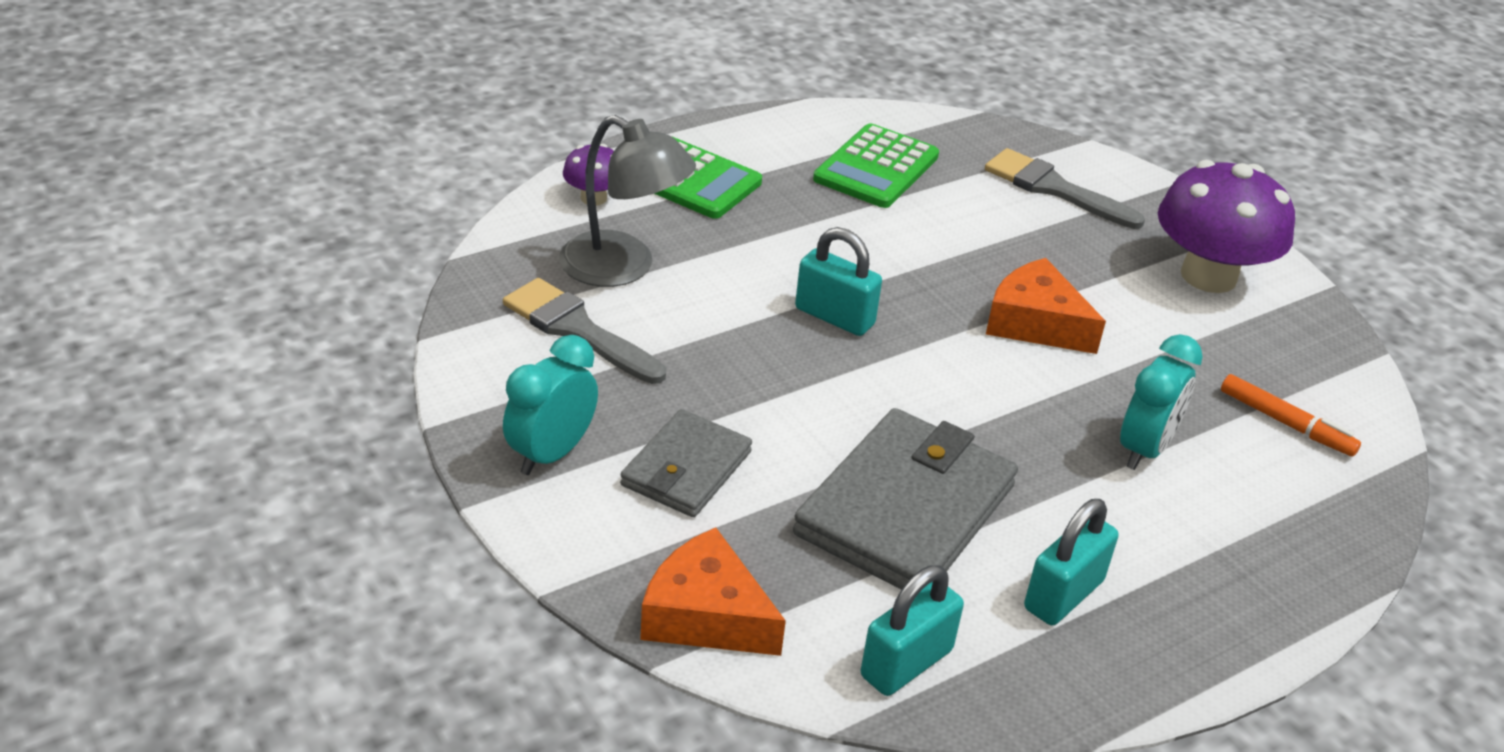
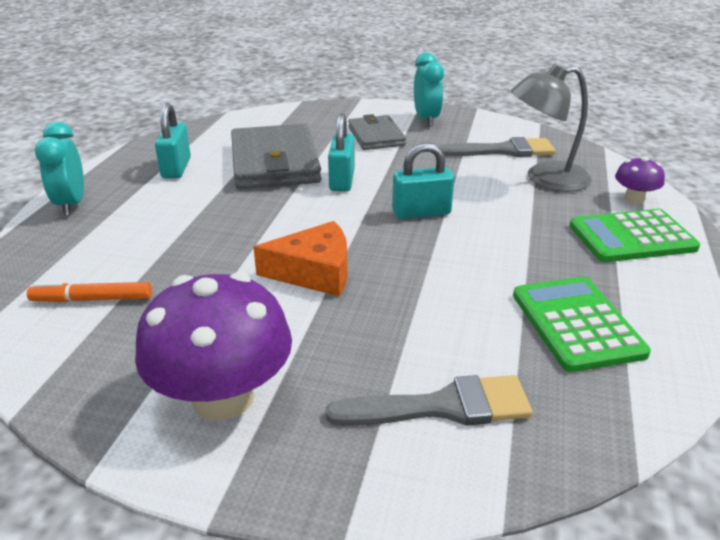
camera: 140 degrees right, 5 degrees down
orange cheese [640,528,786,656] -> none
turquoise padlock [861,565,964,696] -> turquoise padlock moved to [328,114,355,192]
turquoise clock [1120,334,1203,470] -> turquoise clock moved to [35,122,84,216]

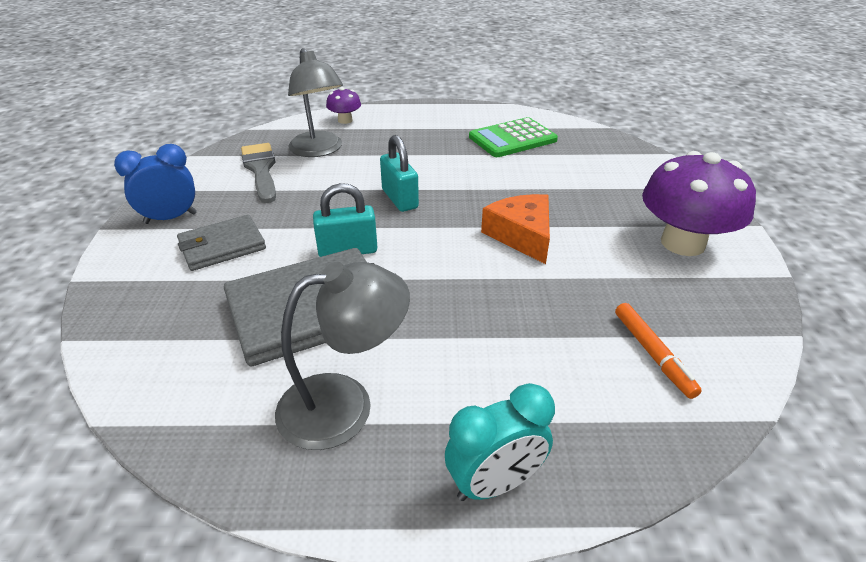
camera: 105 degrees left, 5 degrees up
turquoise padlock [155,103,191,178] -> grey lamp [275,262,410,450]
grey brush [326,375,532,426] -> none
turquoise clock [414,52,444,127] -> blue clock [114,144,197,224]
green calculator [570,209,700,262] -> none

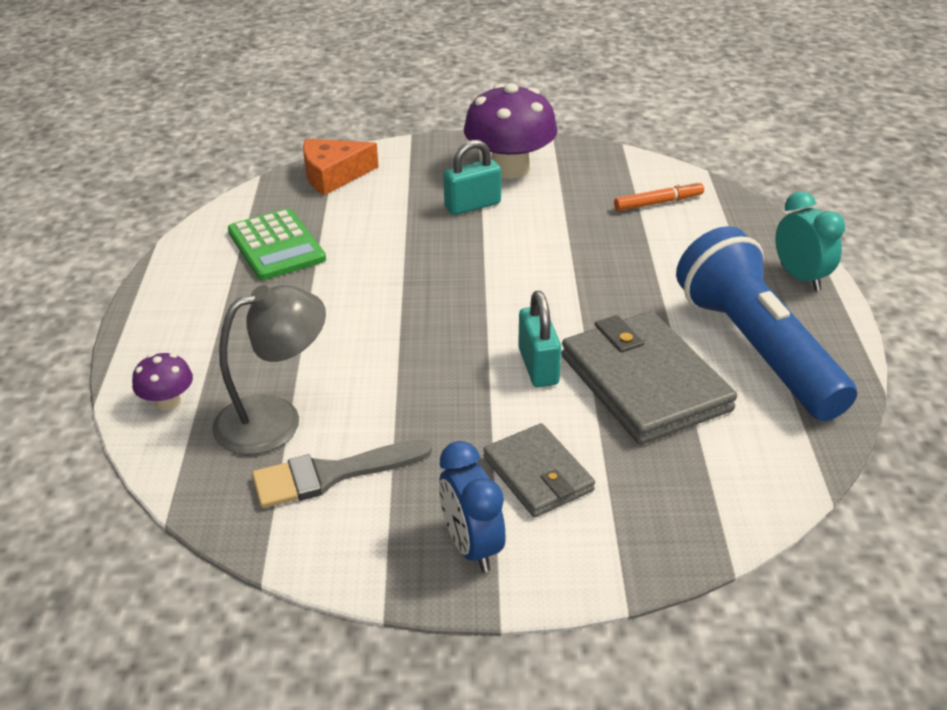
camera: 90 degrees left, 0 degrees up
grey lamp [275,262,410,450] -> blue flashlight [676,226,857,421]
turquoise padlock [380,135,419,212] -> turquoise padlock moved to [443,140,501,215]
orange cheese [481,194,550,264] -> orange cheese moved to [303,139,379,195]

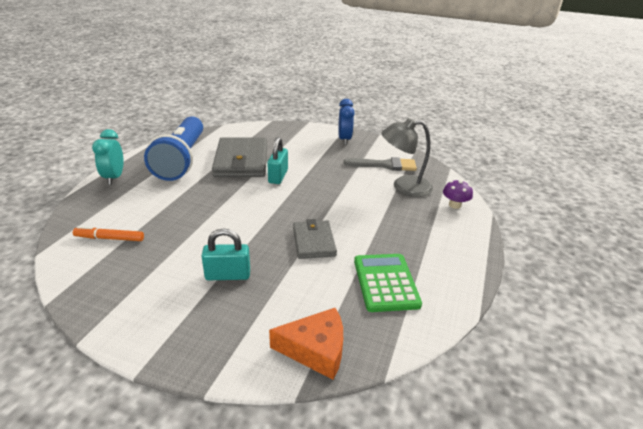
camera: 160 degrees left, 5 degrees down
purple mushroom [464,83,557,179] -> none
grey wallet [483,423,595,517] -> grey wallet moved to [293,219,337,259]

